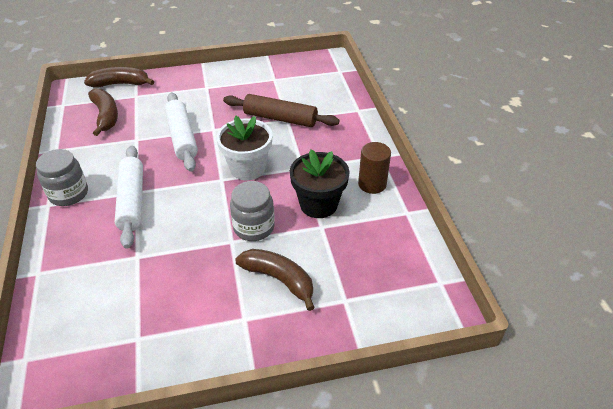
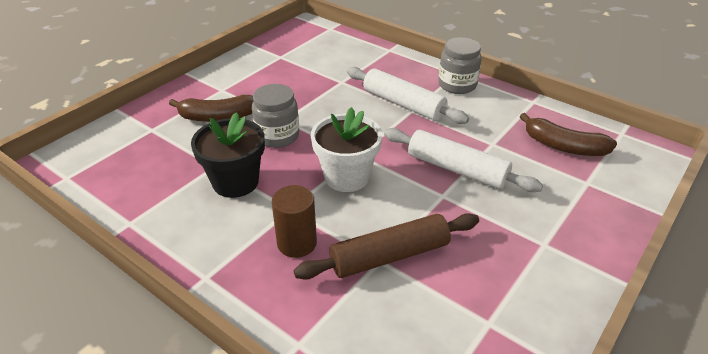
camera: 140 degrees right, 5 degrees down
brown banana [84,67,154,87] -> none
brown cylinder [358,142,391,194] -> brown cylinder moved to [272,185,317,258]

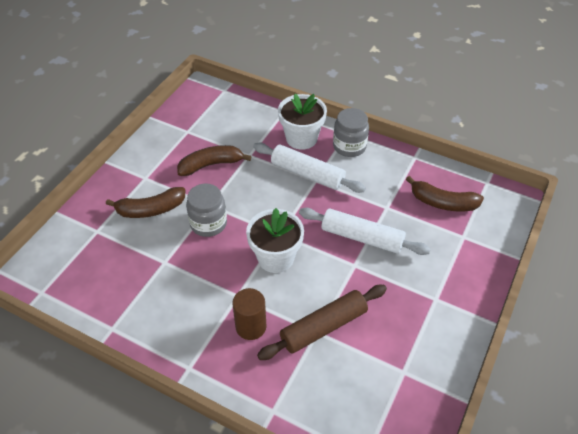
camera: 10 degrees left, 10 degrees up
black flower pot [191,112,265,198] -> none
none -> brown banana [177,145,252,176]
none -> white flower pot [278,94,327,150]

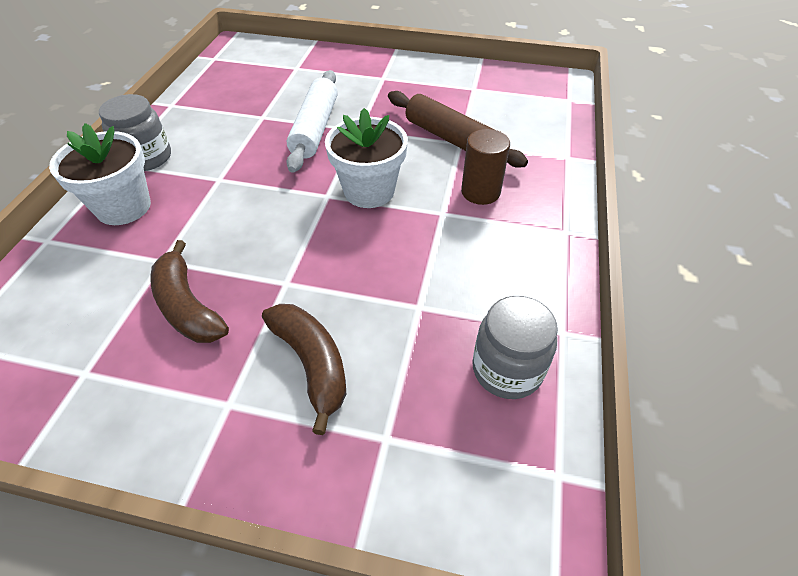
camera: 105 degrees left, 0 degrees up
grey jar [186,184,227,237] -> grey jar moved to [472,296,558,399]
white rolling pin [253,143,366,193] -> none
brown banana [406,176,484,212] -> none

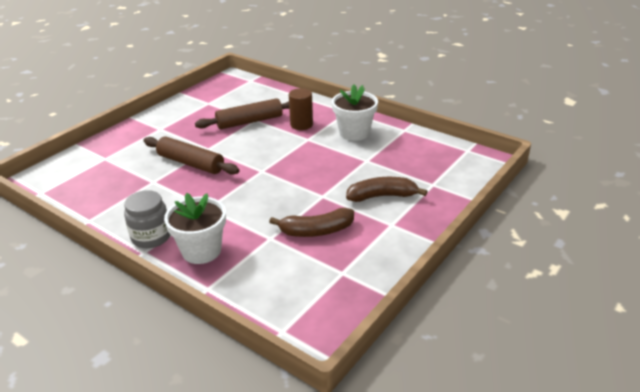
camera: 65 degrees left, 15 degrees down
white rolling pin [286,70,338,173] -> brown rolling pin [143,136,240,175]
white flower pot [325,108,408,208] -> white flower pot moved to [332,84,378,141]
grey jar [472,296,558,399] -> none

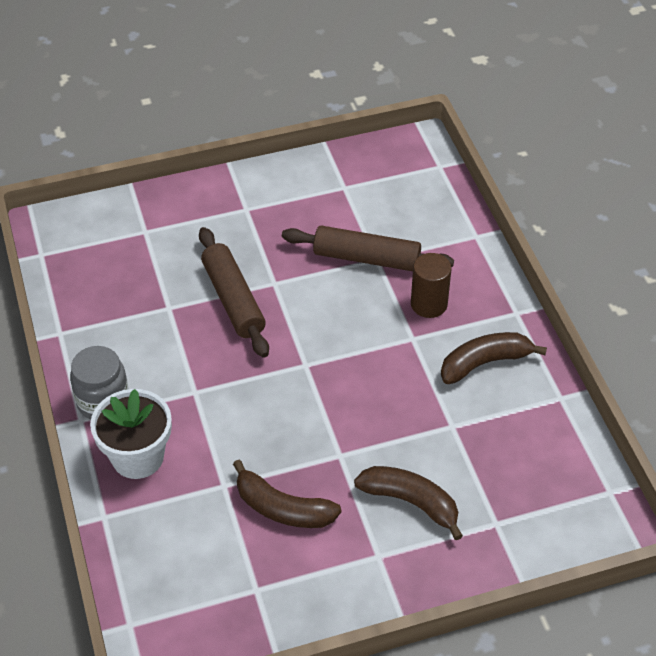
camera: 35 degrees right, 15 degrees up
white flower pot [332,84,378,141] -> brown banana [441,332,547,384]

